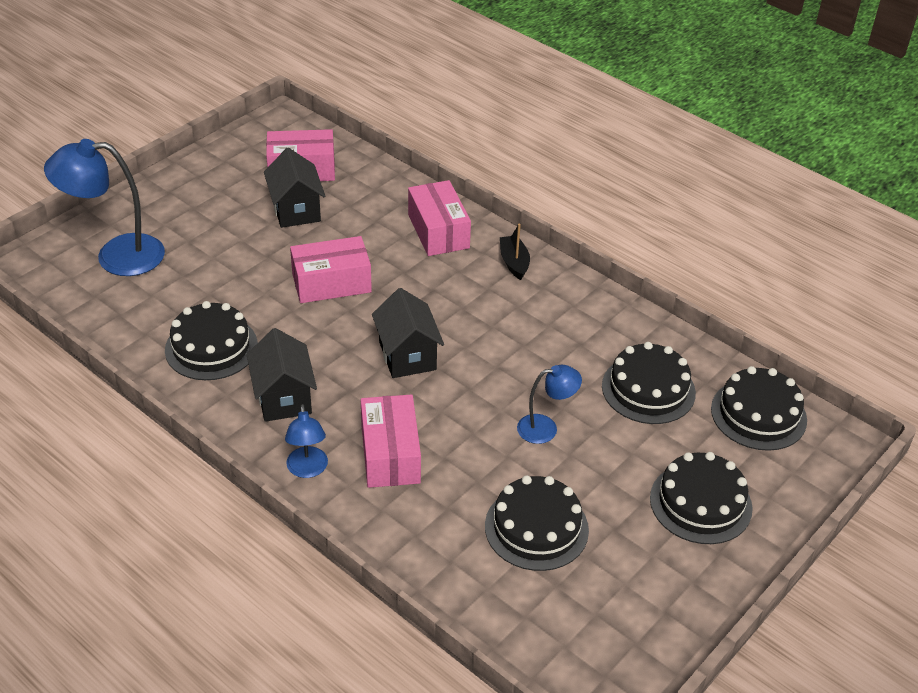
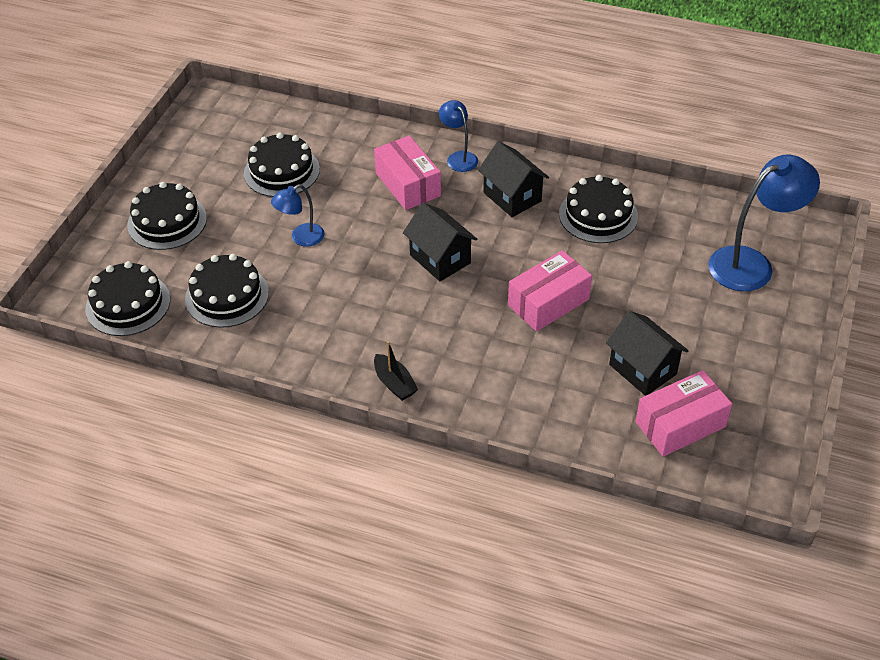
camera: 160 degrees right, 5 degrees up
pink box [408,180,471,256] -> none

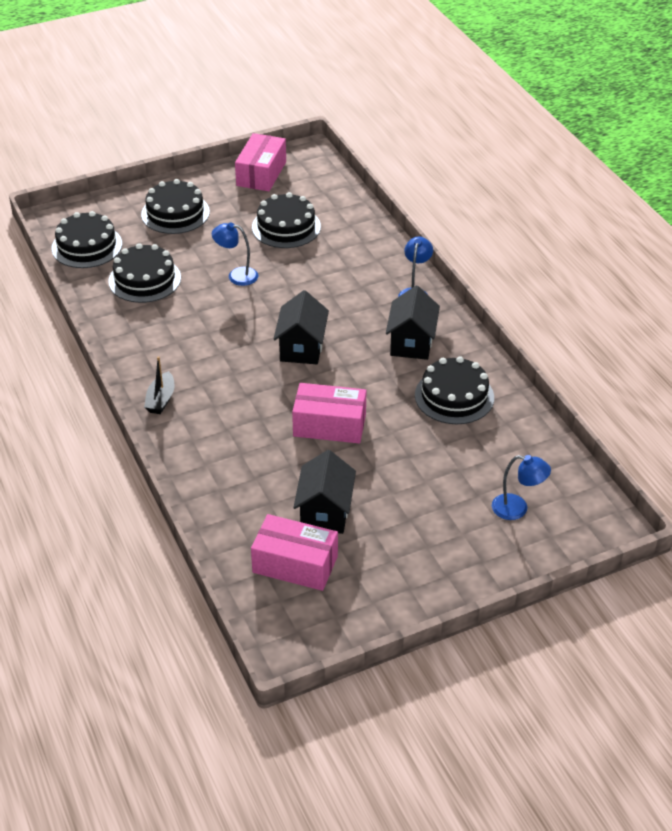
camera: 45 degrees right, 5 degrees down
pink box [374,136,441,210] -> pink box moved to [235,133,286,191]
blue lamp [708,155,820,291] -> blue lamp [492,455,551,520], size x0.54

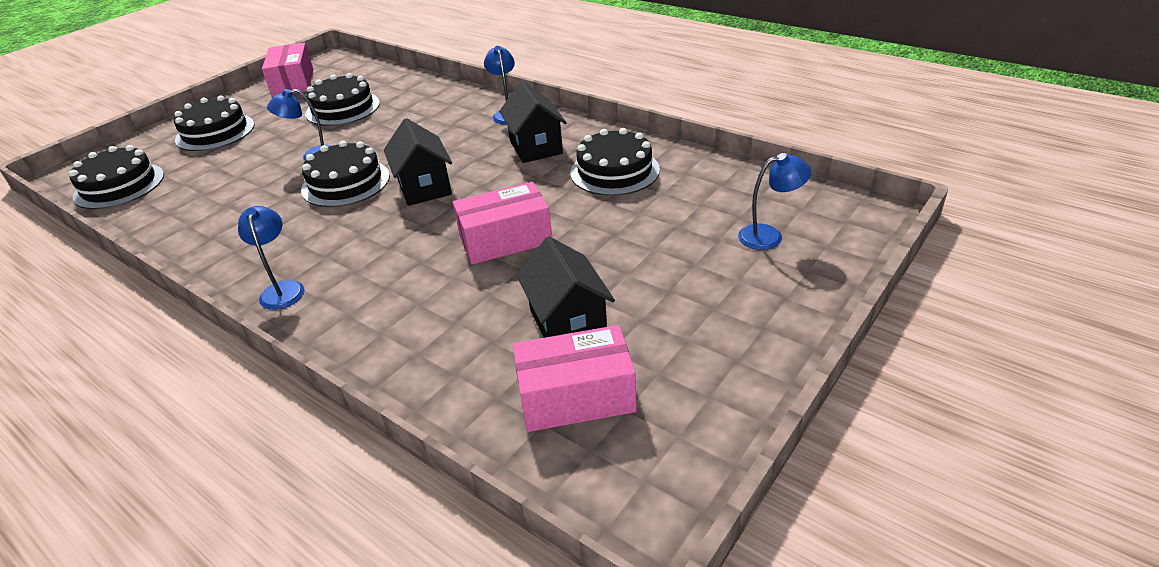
camera: 25 degrees left, 5 degrees down
black cake [108,243,181,303] -> black cake moved to [301,141,390,207]
black boat [144,356,174,414] -> blue lamp [238,206,305,310]

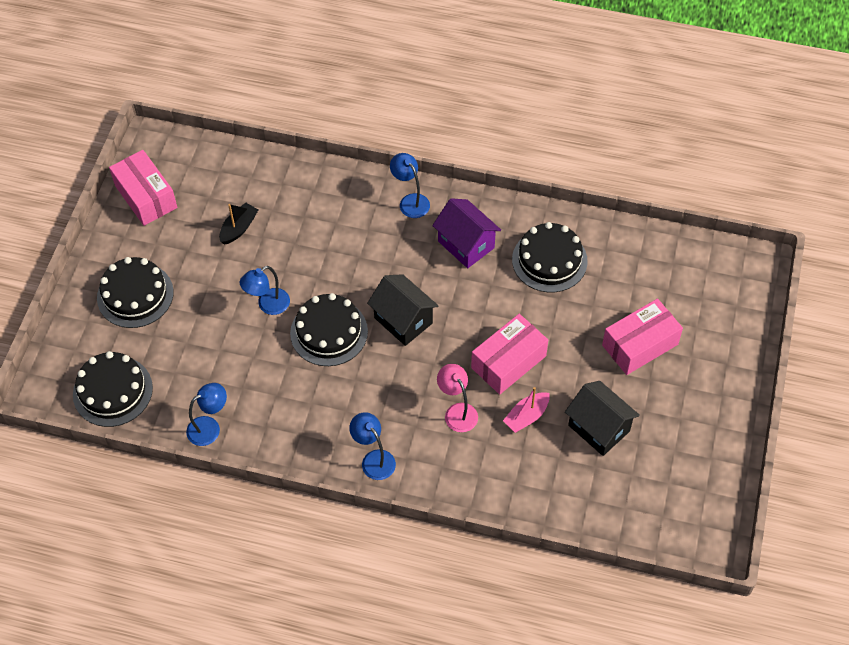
camera: 25 degrees left, 20 degrees up
black cake [305,73,380,126] -> black boat [219,203,258,244]
black house [499,81,567,163] -> purple house [432,198,501,268]
pink box [513,325,637,432] -> pink box moved to [602,299,683,375]
blue lamp [738,153,812,250] -> blue lamp moved to [186,383,227,446]
none -> pink lamp [437,364,478,432]
none -> pink boat [503,387,550,433]

